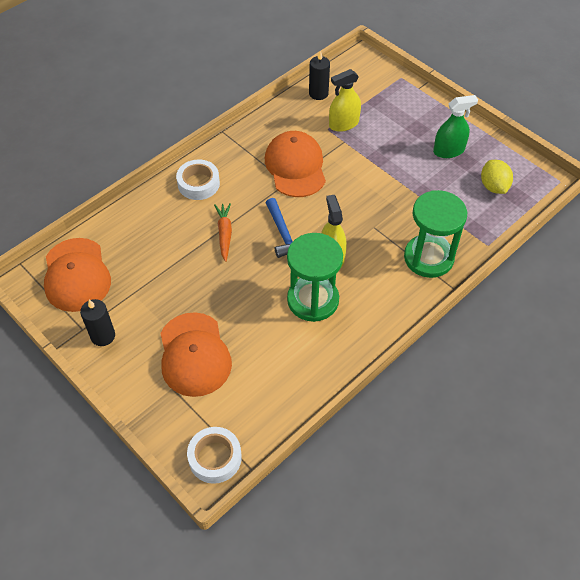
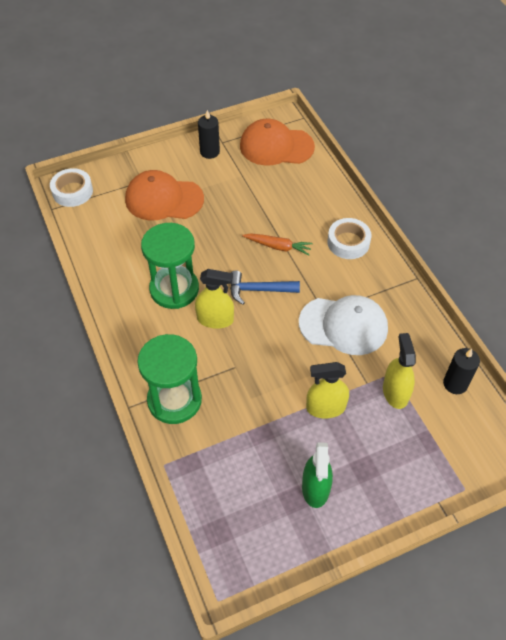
camera: 110 degrees right, 0 degrees up
orange cap [265,131,326,197] -> white cap [299,295,388,355]
yellow lemon [481,160,513,194] -> none
none -> yellow spray bottle [306,362,349,418]

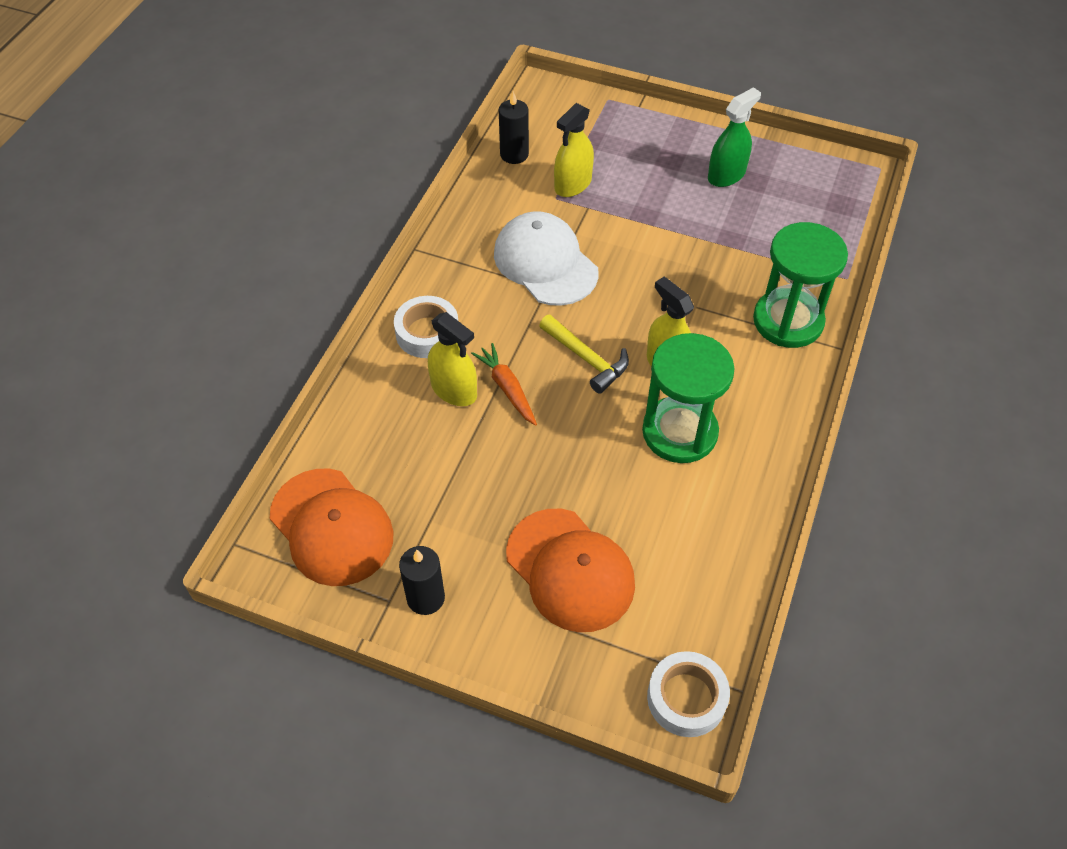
camera: 135 degrees left, 0 degrees up
blue hammer [230,271,300,304] -> yellow hammer [539,315,629,394]
yellow spray bottle [306,362,349,418] -> yellow spray bottle moved to [428,312,477,406]

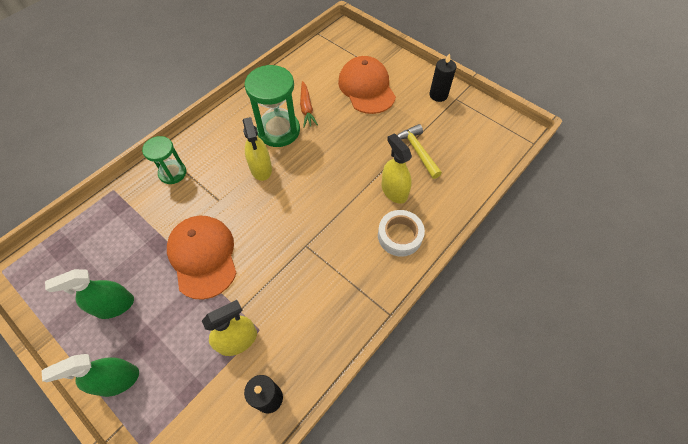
camera: 160 degrees left, 5 degrees up
orange cap [270,469,394,586] -> orange cap moved to [167,216,237,300]
orange carrot [471,343,537,426] -> orange carrot moved to [300,81,318,127]
white cap [494,211,599,306] -> none
yellow hammer [539,315,629,394] -> yellow hammer moved to [397,124,442,179]
white tape [647,651,730,737] -> none
green hourglass [753,222,848,348] -> green hourglass [142,136,186,184], size x0.60
none -> green spray bottle [42,354,139,397]

